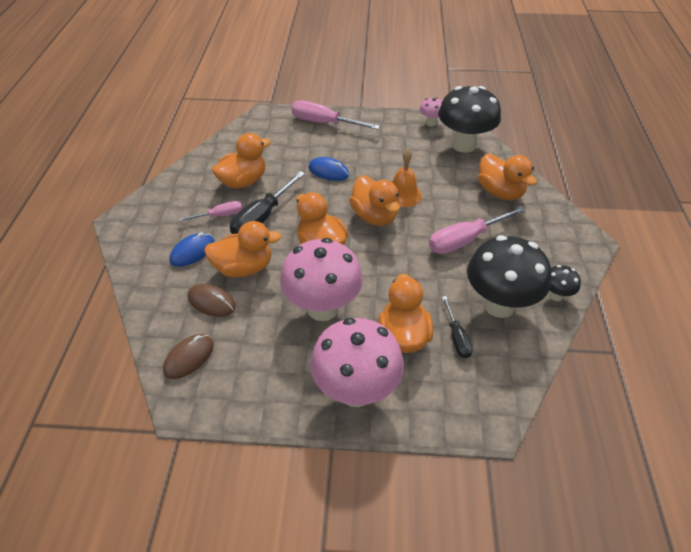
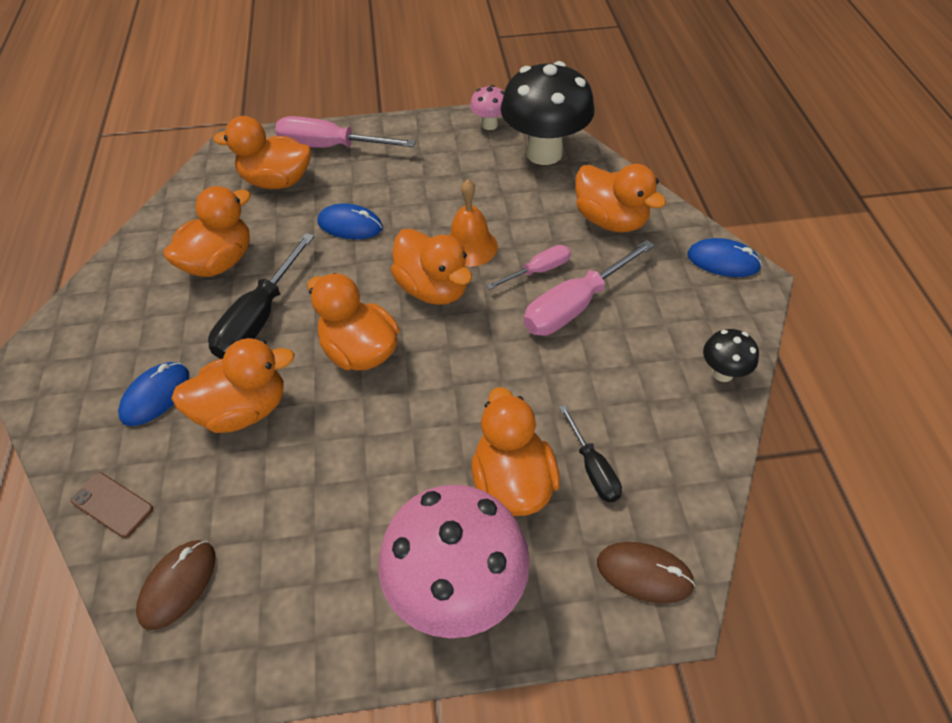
camera: 10 degrees left, 5 degrees up
pink screwdriver [179,201,242,222] -> pink screwdriver moved to [487,245,571,290]
brown mouse [188,284,236,317] -> brown mouse moved to [597,542,695,604]
pink mushroom [280,238,363,321] -> none
black mushroom [467,235,551,318] -> none
none -> brown phone [71,472,153,538]
none -> orange duck [213,116,311,189]
none -> blue mouse [687,238,762,277]

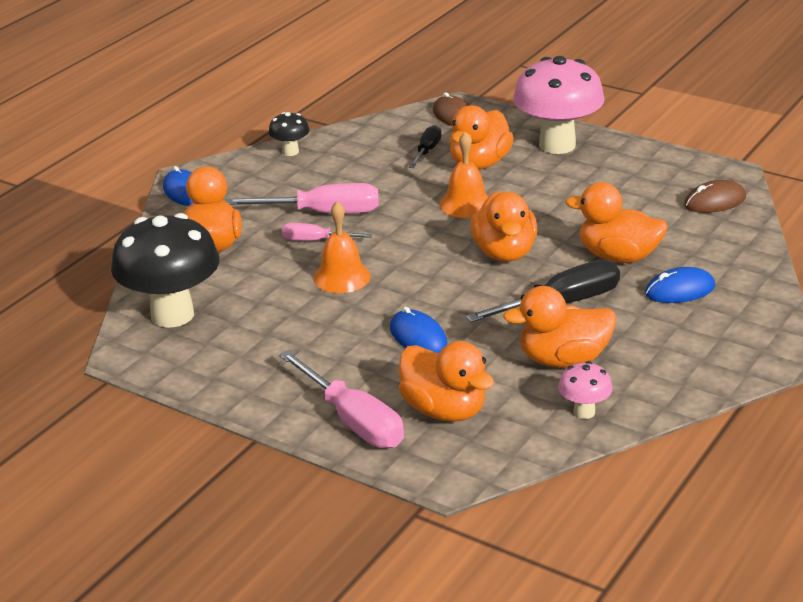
camera: 140 degrees left, 20 degrees down
brown phone [71,472,153,538] -> none
orange duck [391,229,472,305] -> none
pink mushroom [470,85,504,130] -> pink mushroom moved to [558,361,613,419]
none -> orange bell [440,131,488,218]

